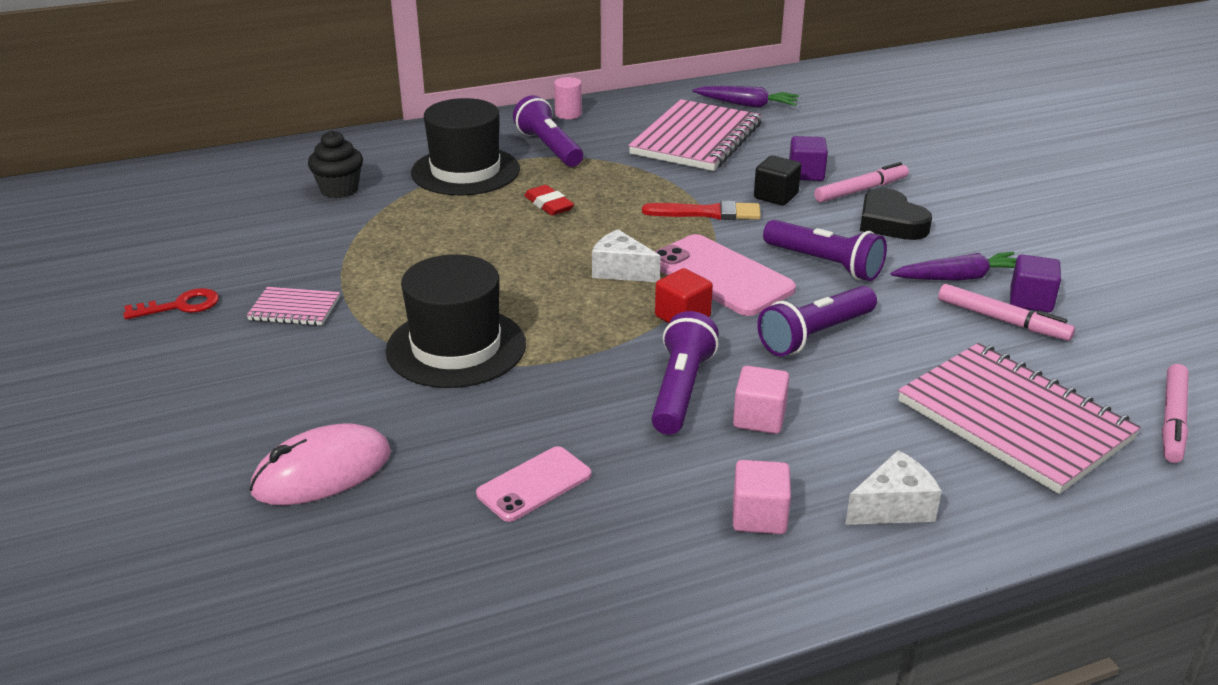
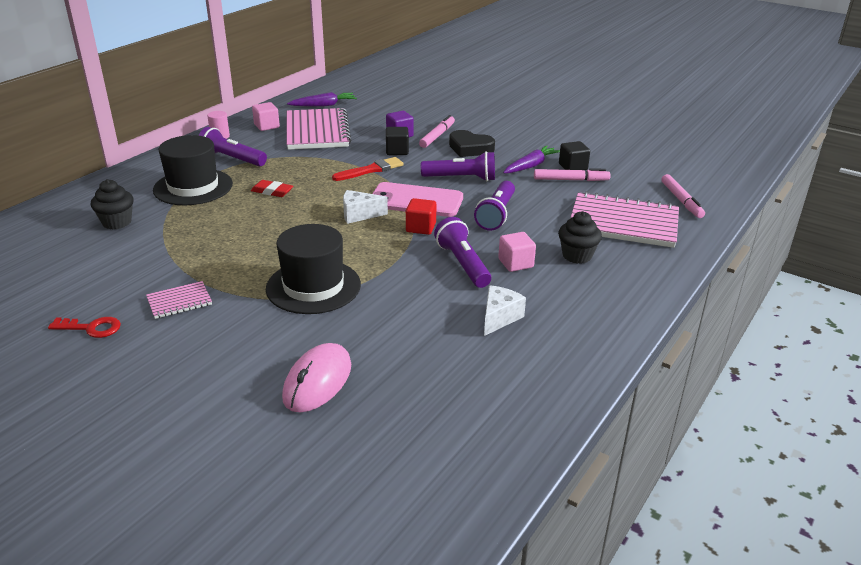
camera: 35 degrees left, 0 degrees up
red key [123,288,219,319] -> red key turned 60 degrees clockwise [48,317,121,338]
pink phone [476,446,591,522] -> none
pink cube [733,460,791,534] -> pink cube moved to [252,102,280,131]
white cheese [845,450,942,525] -> white cheese moved to [484,285,526,336]
purple cube [1010,254,1061,312] -> black cube [559,141,590,170]
none -> black cupcake [558,211,602,264]

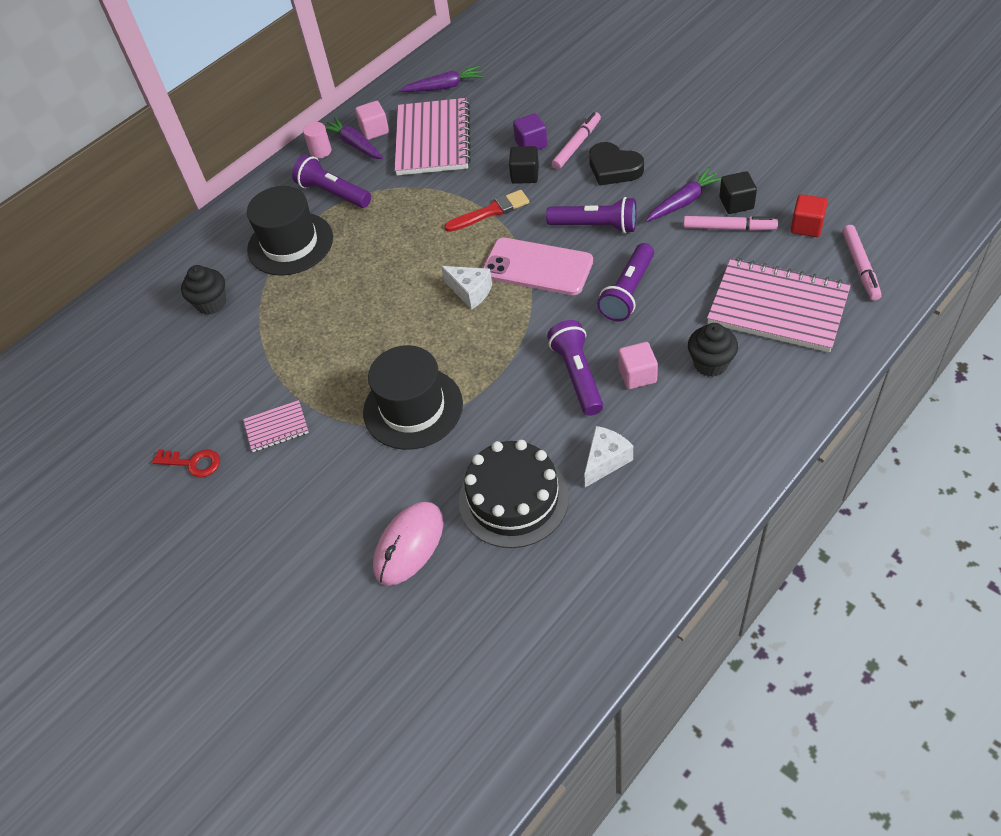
camera: 15 degrees right, 20 degrees up
red eraser [251,180,293,197] -> none
white cheese [343,190,388,224] -> white cheese turned 150 degrees counterclockwise [441,266,492,310]
red cube [406,198,437,235] -> red cube moved to [790,194,828,237]
none -> purple carrot [325,117,383,159]
none -> black cake [459,440,569,548]

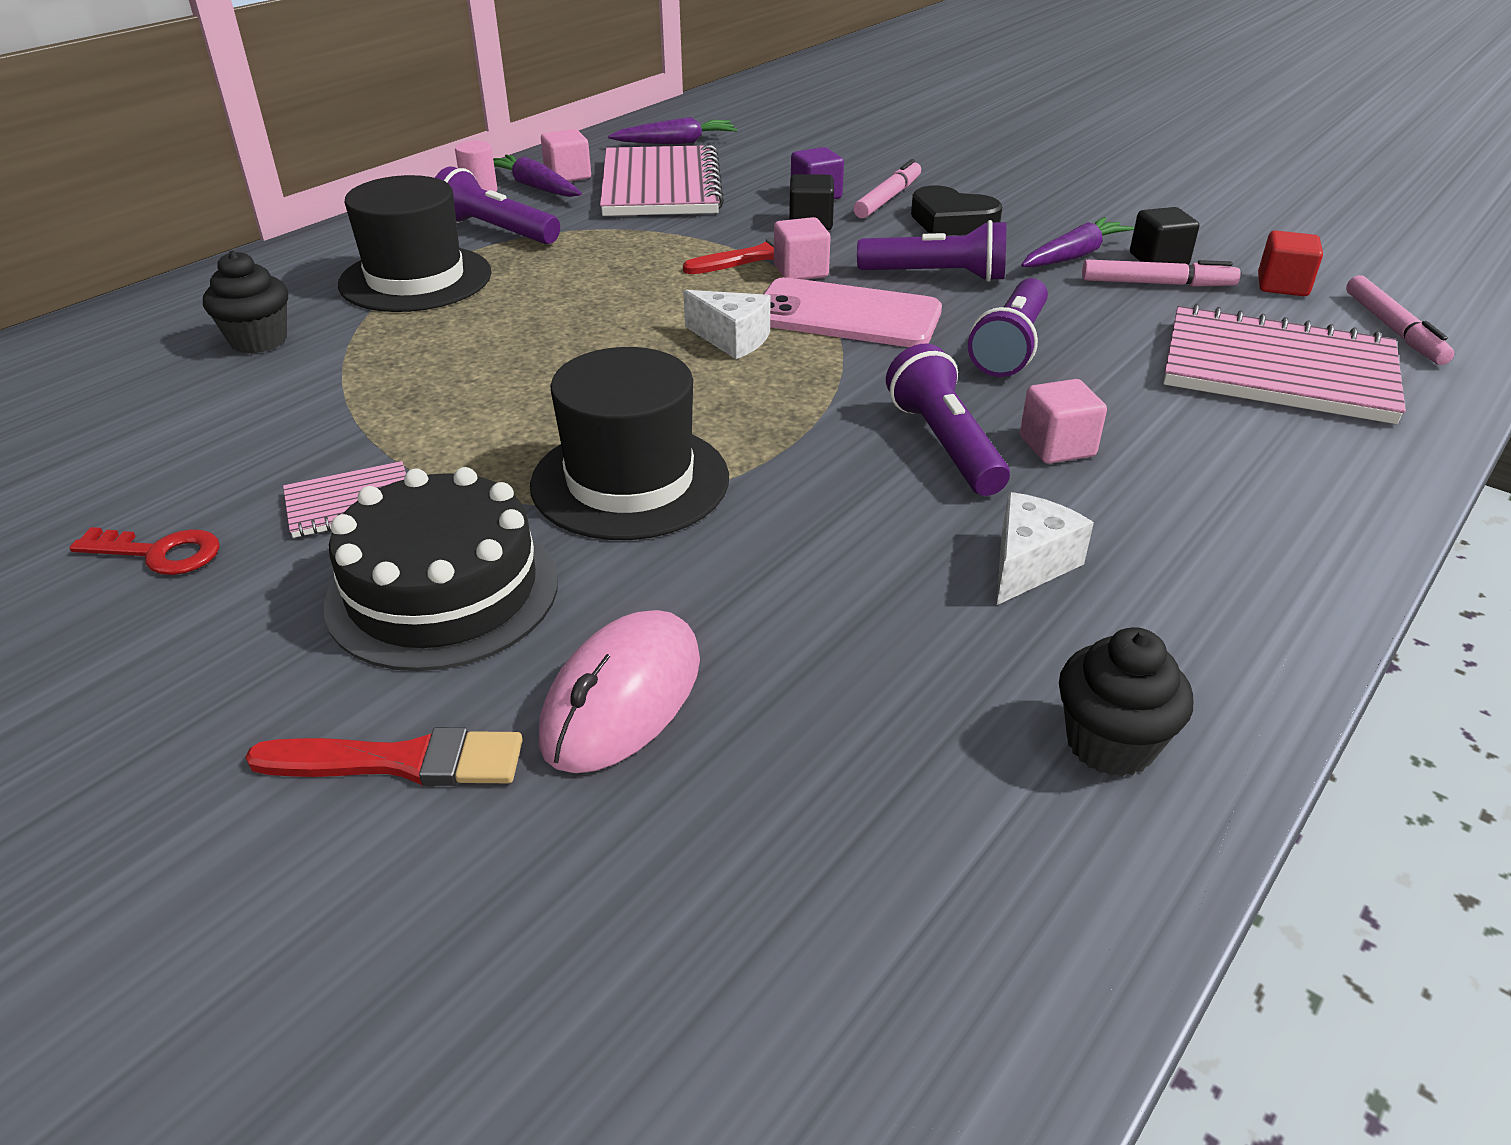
camera: 10 degrees left, 15 degrees down
black cake [459,440,569,548] -> black cake moved to [324,467,558,671]
black cupcake [688,323,738,377] -> black cupcake moved to [1059,627,1193,777]
none -> red brush [245,727,523,786]
none -> pink cube [774,217,831,280]

